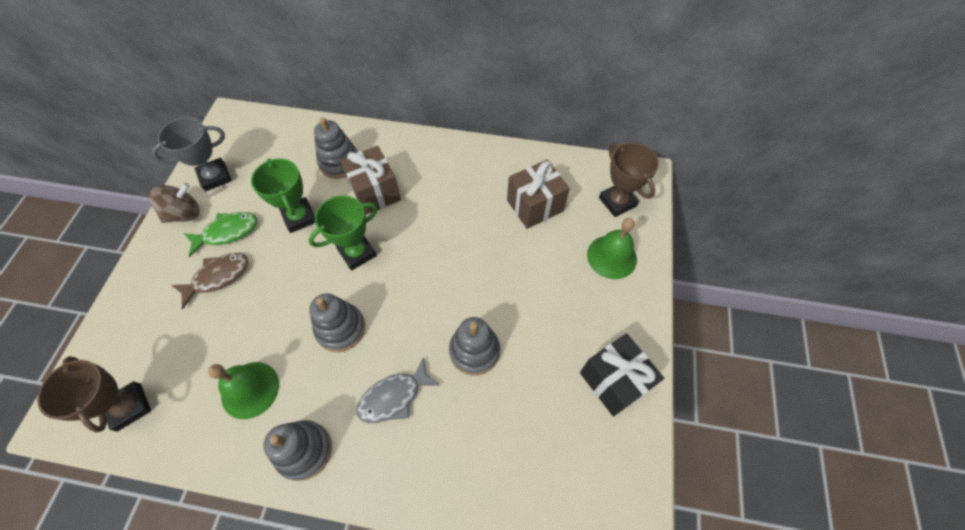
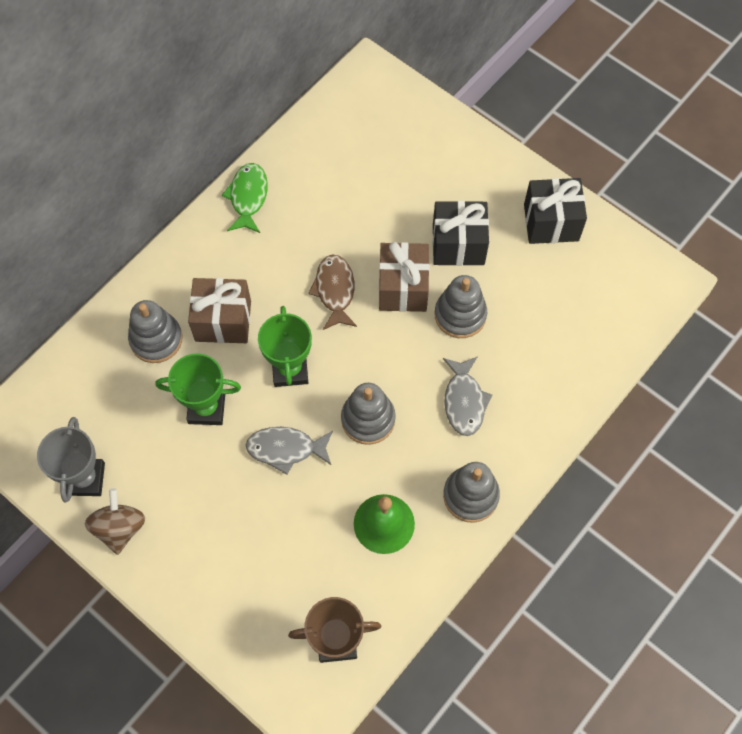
camera: 60 degrees left, 5 degrees up
brown fish [171,253,248,309] -> brown fish moved to [308,254,357,330]
green fish [184,212,257,257] -> green fish moved to [222,163,268,233]
brown gift [507,160,570,229] -> brown gift moved to [379,242,430,312]
green bell [587,218,637,279] -> none
brown trophy [599,143,659,217] -> none
none -> grey fish [246,427,333,475]
none -> black gift [432,201,489,266]

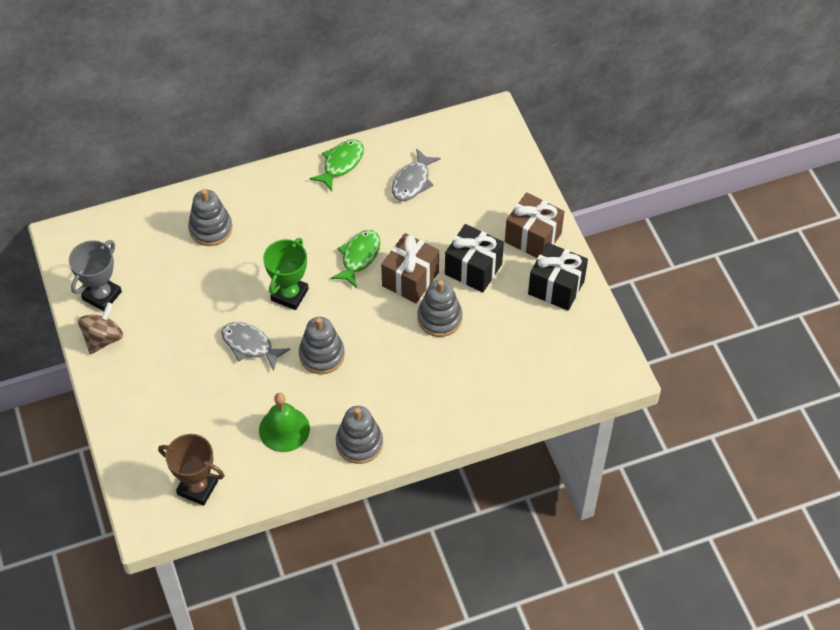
camera: 30 degrees right, 10 degrees down
green trophy [155,353,241,425] -> none
brown gift [188,278,251,343] -> brown gift moved to [505,192,564,258]
brown fish [308,254,357,330] -> green fish [331,230,380,288]
grey fish [443,356,492,436] -> grey fish moved to [392,148,441,201]

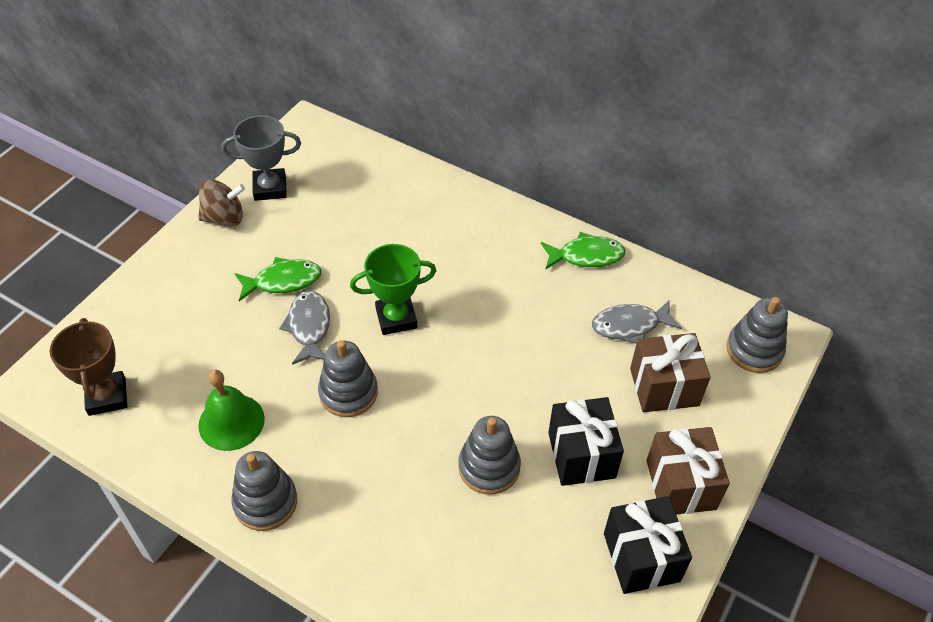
camera: 50 degrees right, 5 degrees down
grey stacking toy [188,189,232,246] -> grey stacking toy moved to [726,297,788,373]
green fish [331,230,380,288] -> green fish moved to [235,257,322,301]
brown gift [381,233,439,303] -> brown gift moved to [630,333,711,412]

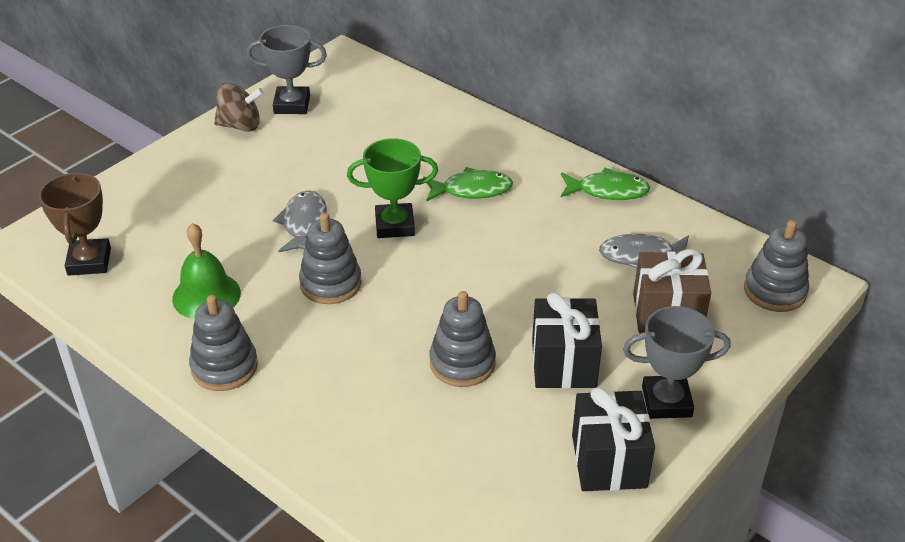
camera: 10 degrees right, 10 degrees down
green fish [235,257,322,301] -> green fish moved to [423,167,513,202]
brown gift [646,427,730,514] -> grey trophy [623,306,731,419]

